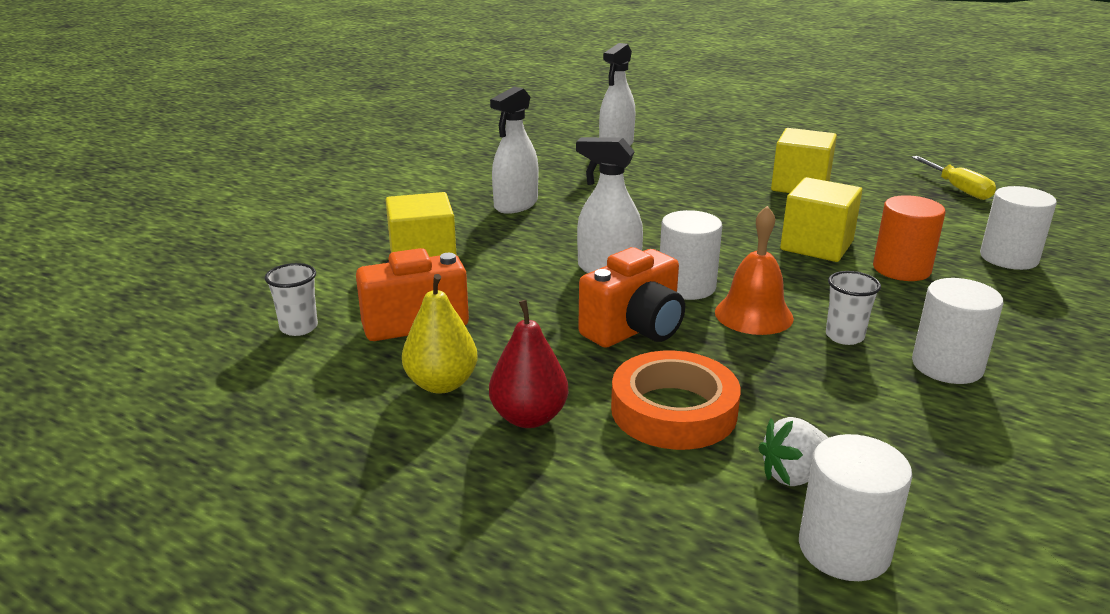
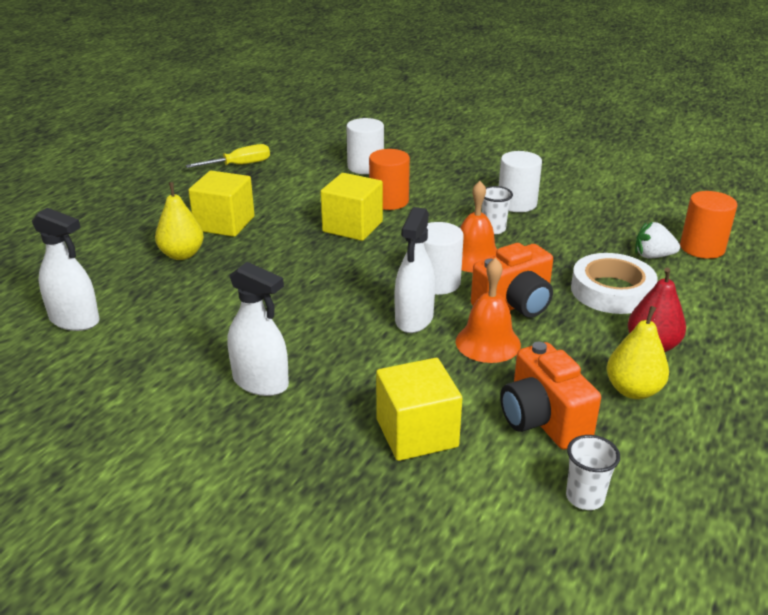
camera: 95 degrees left, 5 degrees up
orange camera [578,247,685,348] -> orange camera turned 105 degrees clockwise [471,243,553,317]
orange tape [611,351,741,450] -> white tape [571,253,658,314]
white strawberry [758,417,829,486] -> white strawberry turned 120 degrees clockwise [635,222,680,259]
white cylinder [799,434,912,581] -> orange cylinder [680,191,737,259]
none -> yellow pear [155,182,204,260]
none -> orange bell [456,258,521,363]

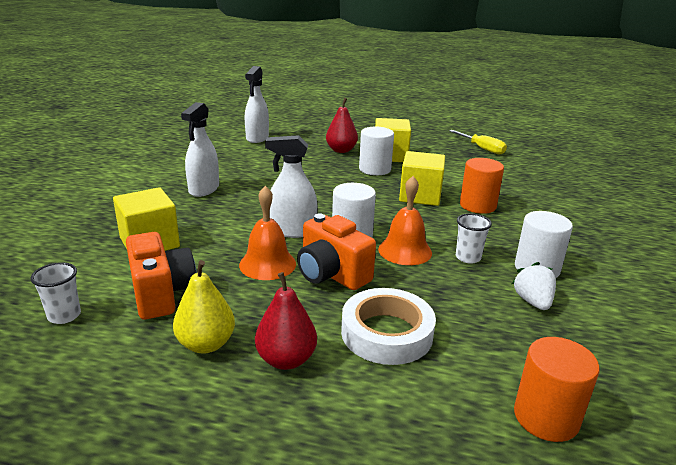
camera: 75 degrees right, 5 degrees down
yellow pear [155,182,204,260] -> red pear [326,98,358,153]
white cylinder [346,118,384,174] -> white cylinder moved to [359,127,394,175]
orange camera [500,342,601,450] -> orange camera turned 105 degrees clockwise [126,232,196,319]
white strawberry [635,222,680,259] -> white strawberry moved to [512,262,556,310]

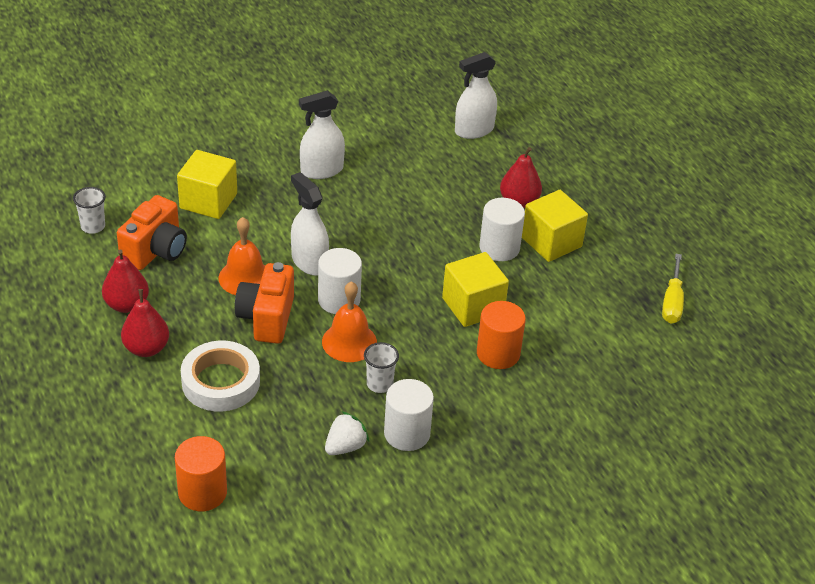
camera: 50 degrees right, 15 degrees up
yellow pear [173,260,235,353] -> red pear [102,250,149,313]

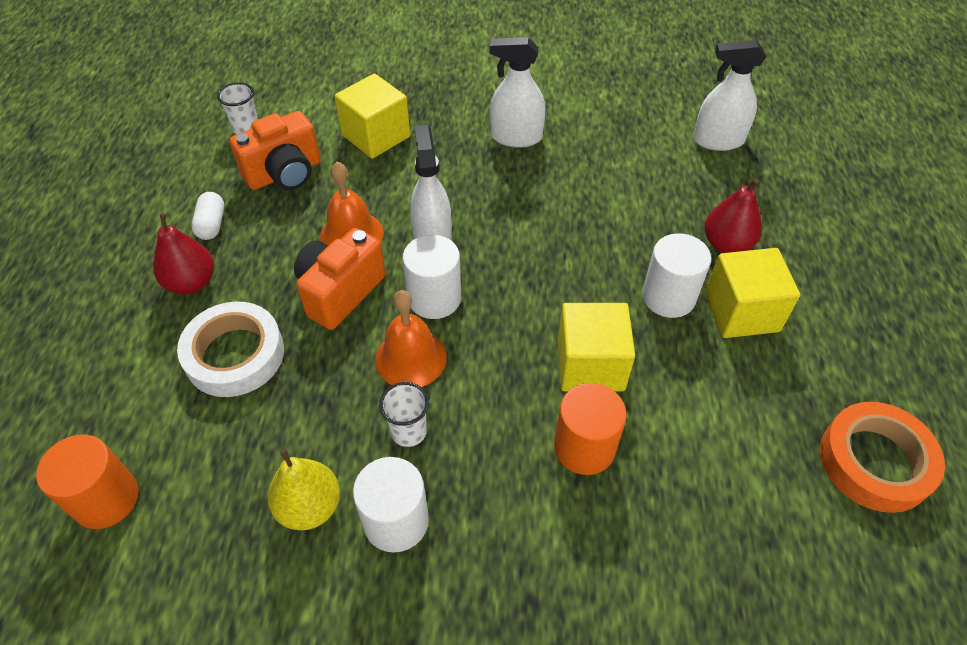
camera: 30 degrees right, 10 degrees up
red pear [102,250,149,313] -> white capsule [191,192,224,240]
white strawberry [325,411,369,455] -> yellow pear [268,449,340,530]
yellow screwdriver [662,254,684,324] -> orange tape [820,402,945,513]

